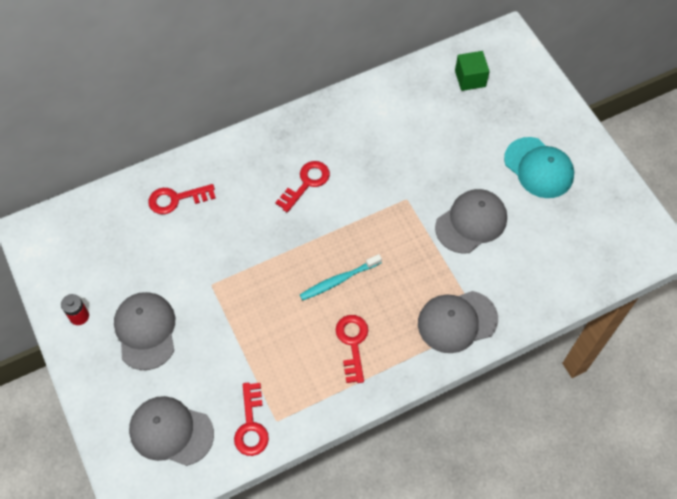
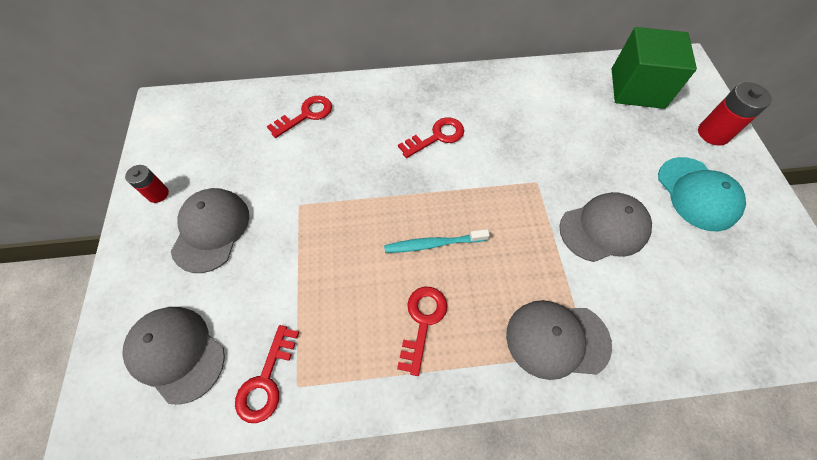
camera: 20 degrees right, 0 degrees up
red key [148,184,216,214] -> red key turned 135 degrees clockwise [267,96,332,138]
green cube [455,51,490,91] -> green cube [612,27,697,109], size x1.80
none -> red battery [698,82,772,146]

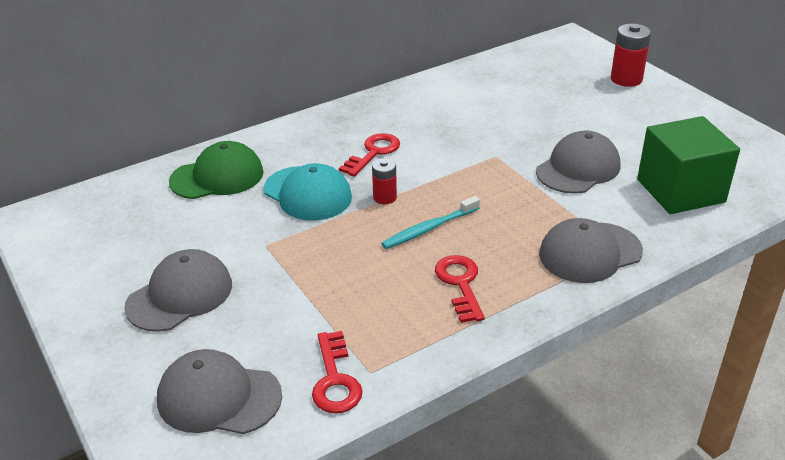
camera: 25 degrees left, 25 degrees down
red battery [125,165,169,203] -> red battery moved to [372,158,397,204]
grey cap [171,188,249,273] -> grey cap turned 60 degrees clockwise [124,249,232,332]
red key [267,96,332,138] -> green cap [169,141,263,199]
green cube [612,27,697,109] -> green cube moved to [637,116,740,214]
turquoise cap [658,157,746,231] -> turquoise cap moved to [263,163,352,221]

